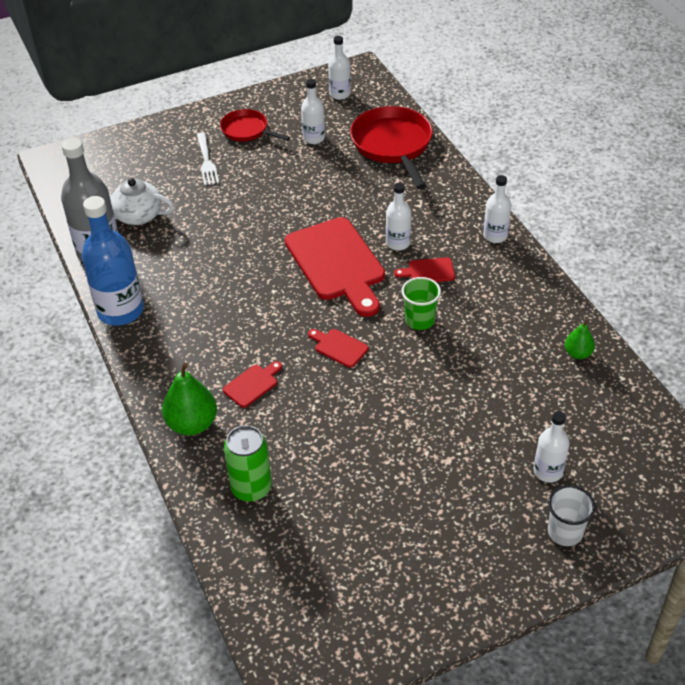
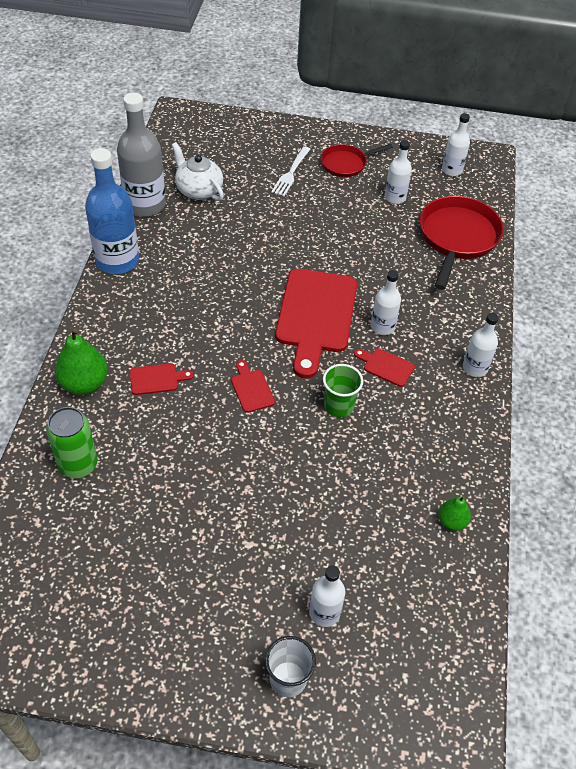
camera: 30 degrees right, 5 degrees up
red pan [220,109,290,142] -> red pan turned 90 degrees counterclockwise [321,144,393,177]

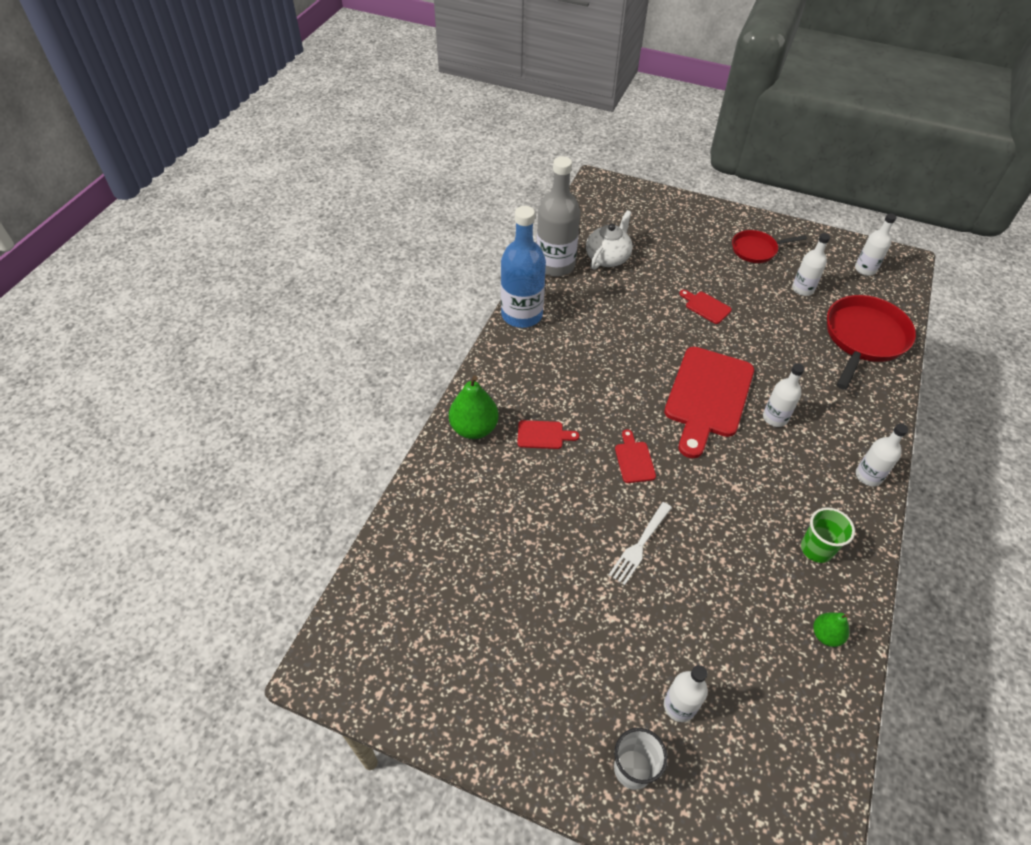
camera: 15 degrees right, 0 degrees up
green can [46,407,98,478] -> none
white teapot [172,142,224,201] -> white teapot turned 60 degrees clockwise [586,210,633,269]
white fork [271,146,310,196] -> white fork moved to [609,502,672,585]
green cup [323,364,363,417] -> green cup moved to [801,507,855,563]
red cutting board [354,348,415,387] -> red cutting board moved to [679,290,732,324]

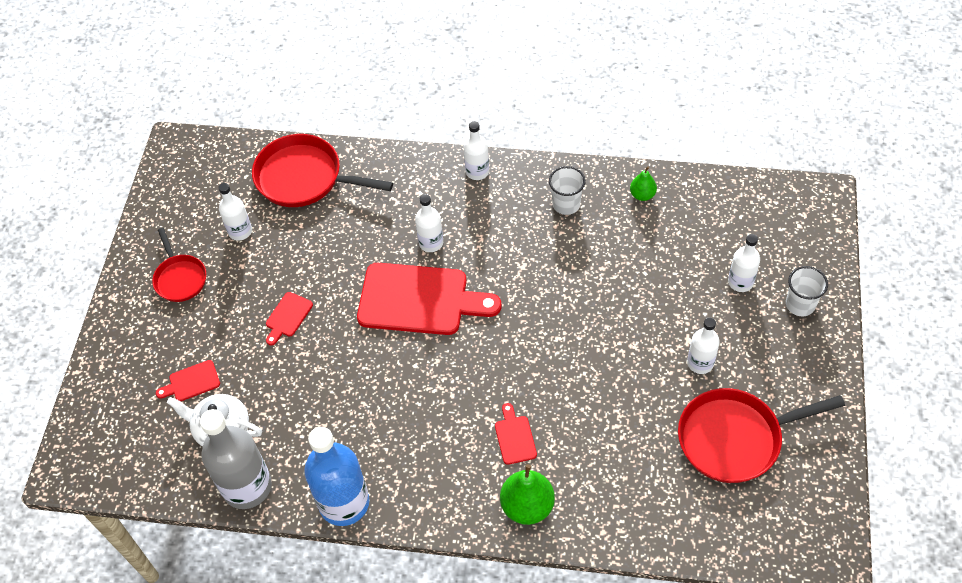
camera: 100 degrees left, 5 degrees up
white fork [609,502,672,585] -> none
red cutting board [615,429,656,483] -> red cutting board moved to [156,360,220,401]
green cup [801,507,855,563] -> white cup [549,166,586,215]
white bottle [855,213,897,276] -> white bottle moved to [687,317,720,374]
none -> red pan [678,388,845,483]

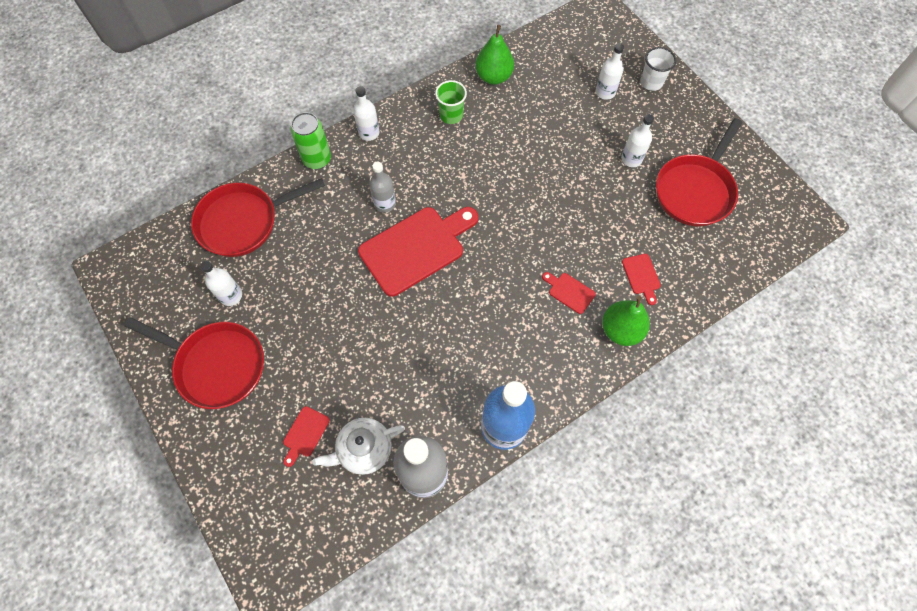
camera: 45 degrees left, 10 degrees up
red pan [152,228,206,302] -> red pan [124,317,264,409], size x1.71
red cutting board [266,292,313,345] -> red cutting board moved to [622,254,661,305]
white bottle [415,194,443,252] -> grey bottle [370,162,396,213]
white cup [549,166,586,215] -> green cup [435,80,467,124]
green pear [630,166,657,201] -> green pear [475,25,514,85], size x1.75
none -> green can [290,112,331,169]

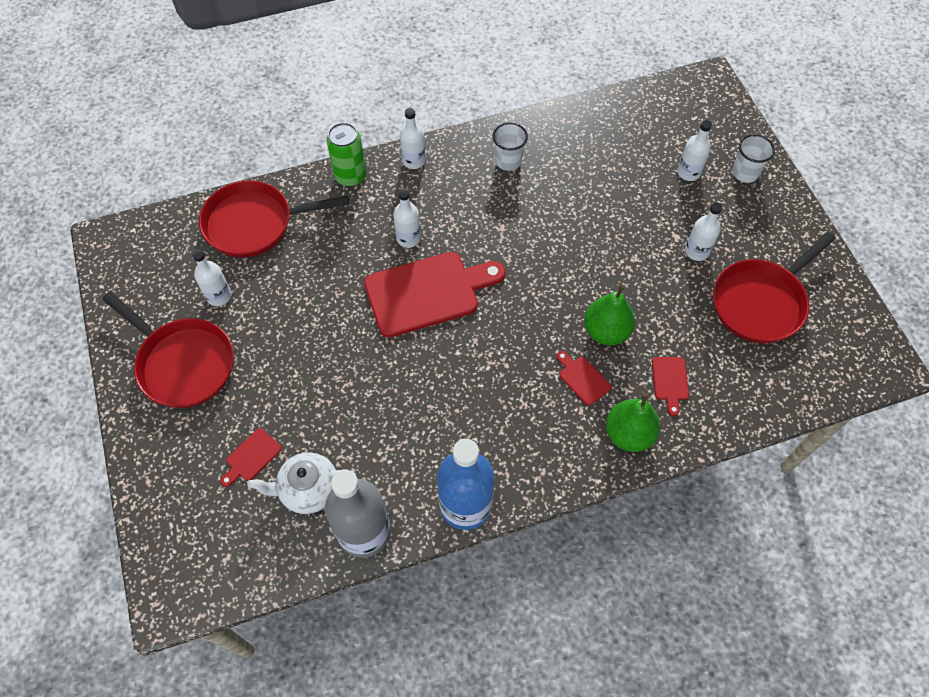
camera: 15 degrees right, 5 degrees down
grey bottle [370,162,396,213] -> white bottle [393,188,421,248]
green cup [435,80,467,124] -> white cup [492,122,528,171]
green pear [475,25,514,85] -> green pear moved to [584,284,635,345]

